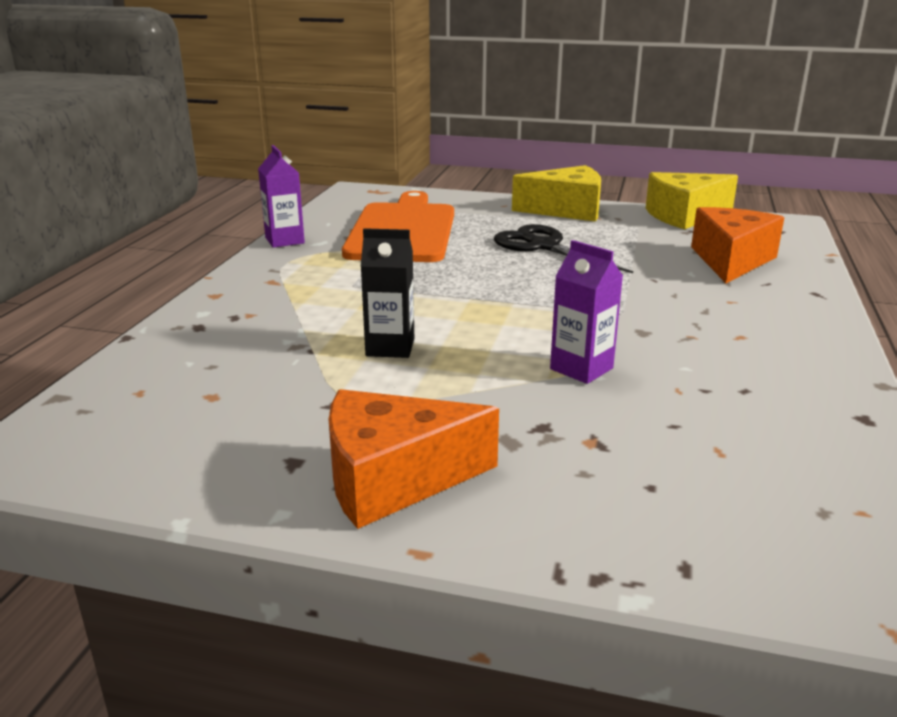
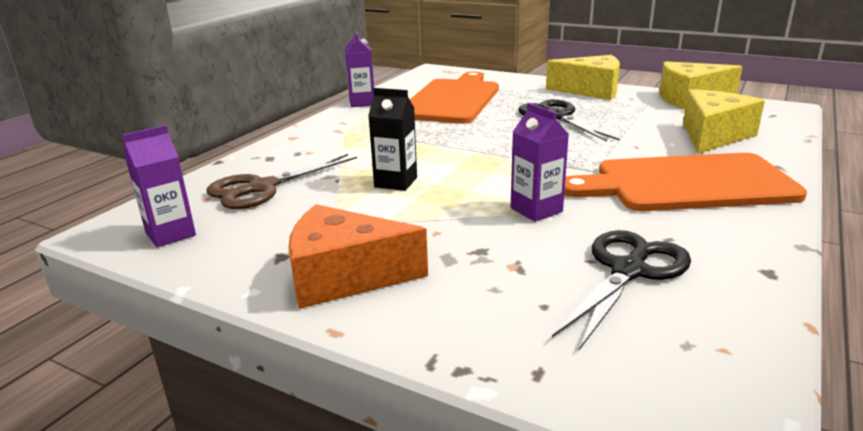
camera: 15 degrees right, 0 degrees up
orange cheese [691,207,784,283] -> yellow cheese [683,89,765,153]
none -> purple carton [122,125,196,247]
none -> brown scissors [207,154,357,209]
none -> black scissors [552,230,691,350]
none -> orange cutting board [564,153,807,211]

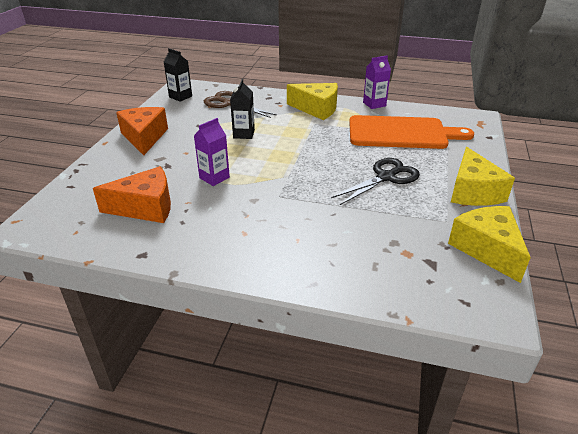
camera: 75 degrees right, 10 degrees up
purple carton [122,125,196,247] -> black carton [164,48,192,102]
black scissors [552,230,691,350] -> orange cheese [93,166,171,223]
orange cutting board [564,153,807,211] -> none
yellow cheese [683,89,765,153] -> yellow cheese moved to [287,83,338,120]

